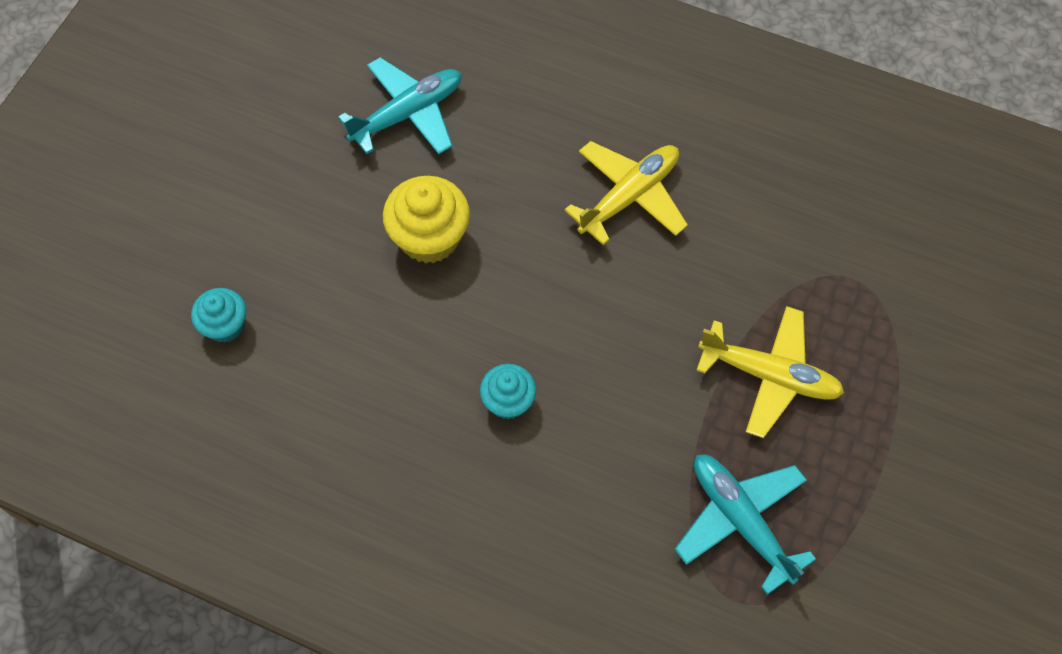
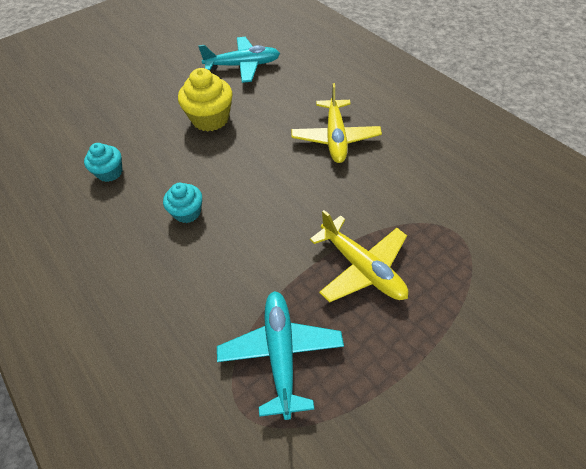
camera: 30 degrees right, 10 degrees down
turquoise cupcake [191,288,246,343] -> turquoise cupcake moved to [84,143,123,182]
yellow plane [564,141,688,245] -> yellow plane turned 105 degrees clockwise [291,83,382,163]

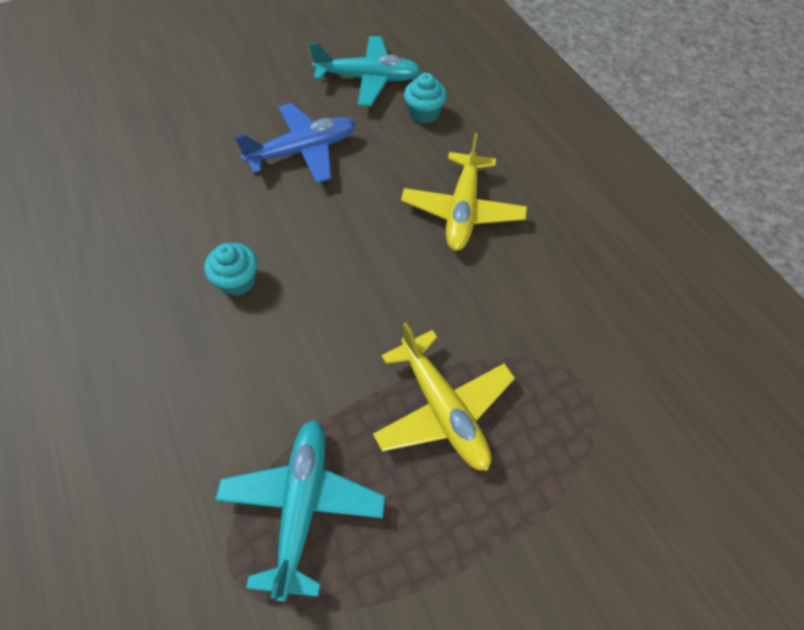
camera: 10 degrees right, 5 degrees up
turquoise cupcake [84,143,123,182] -> turquoise cupcake moved to [404,73,447,123]
yellow cupcake [178,68,232,131] -> blue plane [235,103,356,183]

